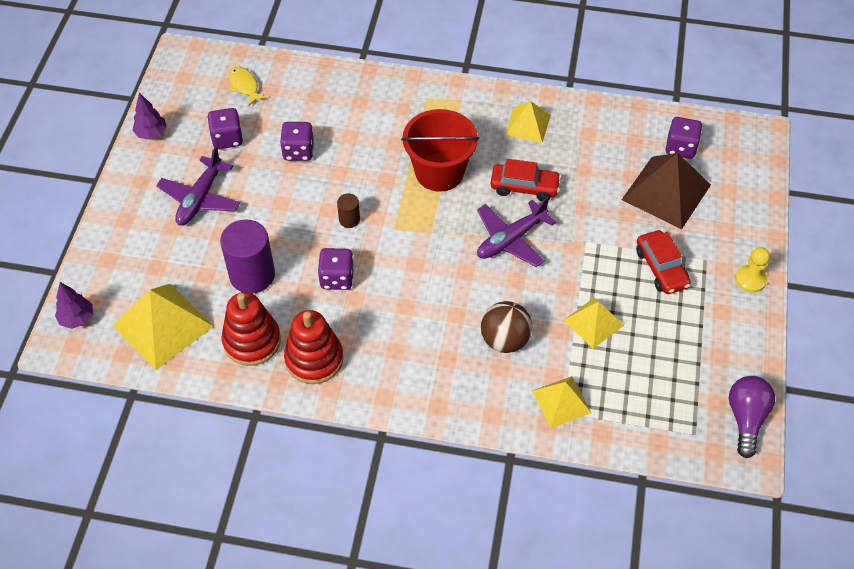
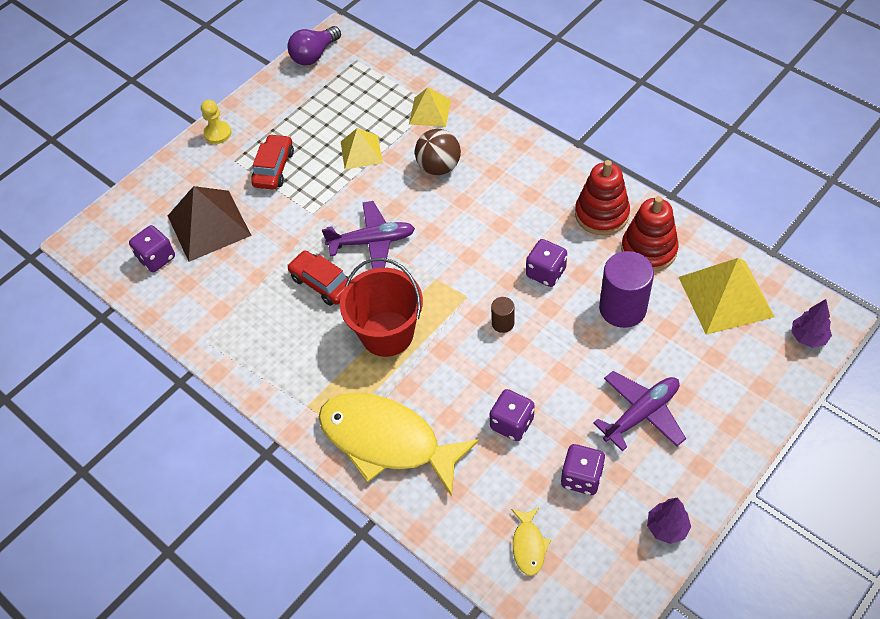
camera: 145 degrees left, 0 degrees up
yellow pyramid [505,101,551,143] -> none
none -> yellow fish [318,393,479,497]

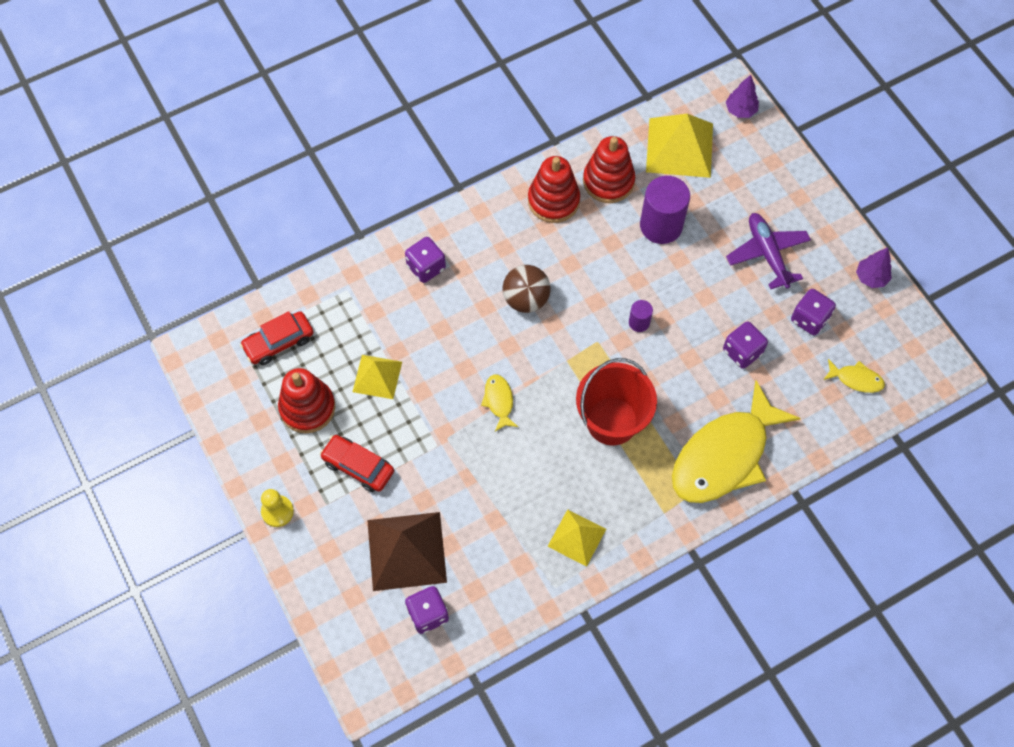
camera: 75 degrees left, 10 degrees up
purple light bulb [287,26,341,65] -> none
red car [287,250,348,306] -> red car moved to [240,311,313,365]
purple plane [322,201,415,269] -> yellow fish [481,374,518,432]
yellow pyramid [409,87,451,127] -> yellow pyramid moved to [547,509,606,567]
brown ball [415,129,461,175] -> brown ball moved to [503,265,550,313]
brown cylinder [491,297,514,333] -> purple cylinder [629,300,653,332]
purple dice [526,239,567,287] -> purple dice moved to [405,237,446,283]
none -> red stacking toy [278,368,335,433]

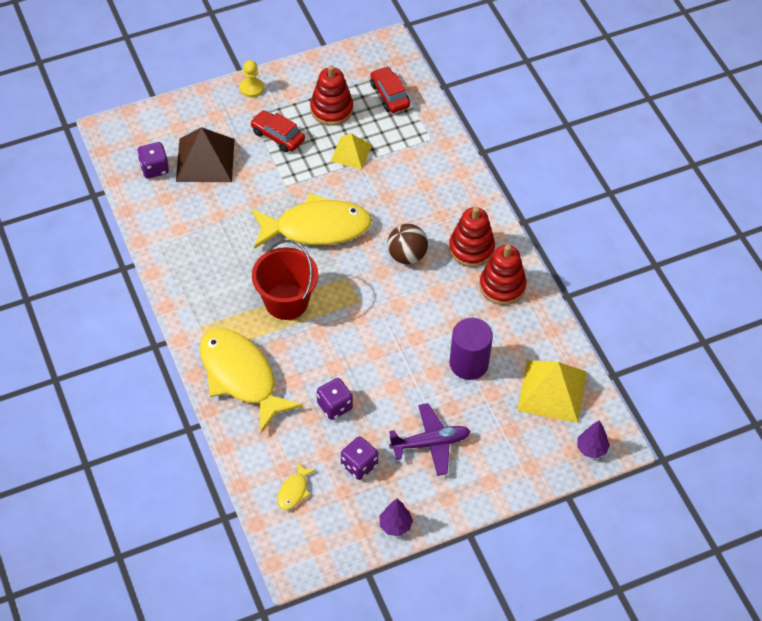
camera: 95 degrees right, 10 degrees down
red car [320,435,394,492] -> red car turned 90 degrees counterclockwise [250,110,305,153]
purple dice [405,237,446,283] -> none
yellow fish [481,374,518,432] -> yellow fish [252,193,372,249], size x2.43
yellow pyramid [547,509,606,567] -> none
red stacking toy [583,136,635,203] -> red stacking toy moved to [449,207,495,267]
purple cylinder [629,300,653,332] -> none

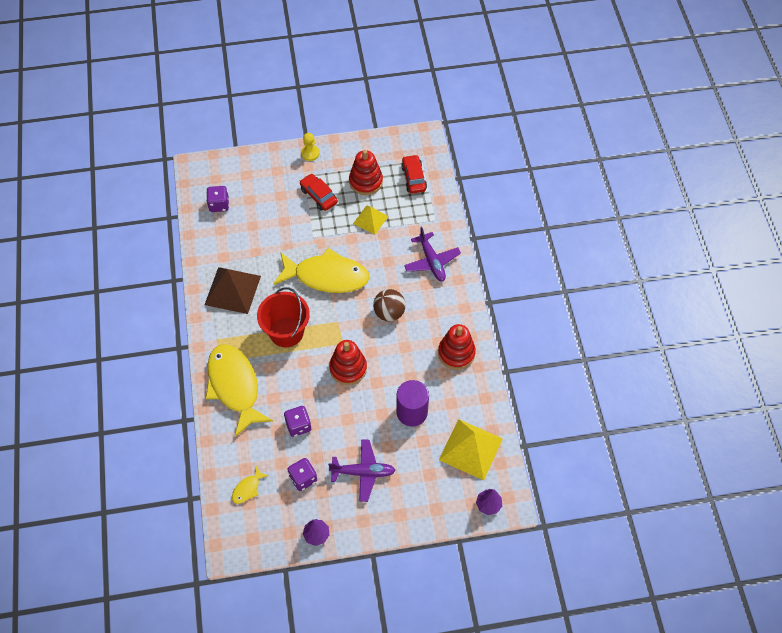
camera: 15 degrees right, 5 degrees up
brown pyramid [176,127,235,182] -> brown pyramid moved to [205,267,261,314]
red stacking toy [449,207,495,267] -> red stacking toy moved to [329,340,367,385]
none -> purple plane [404,227,461,281]

